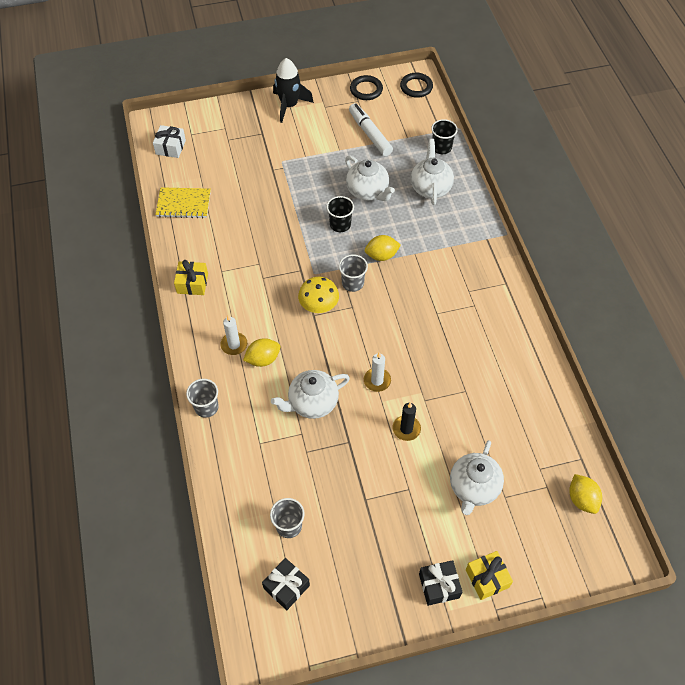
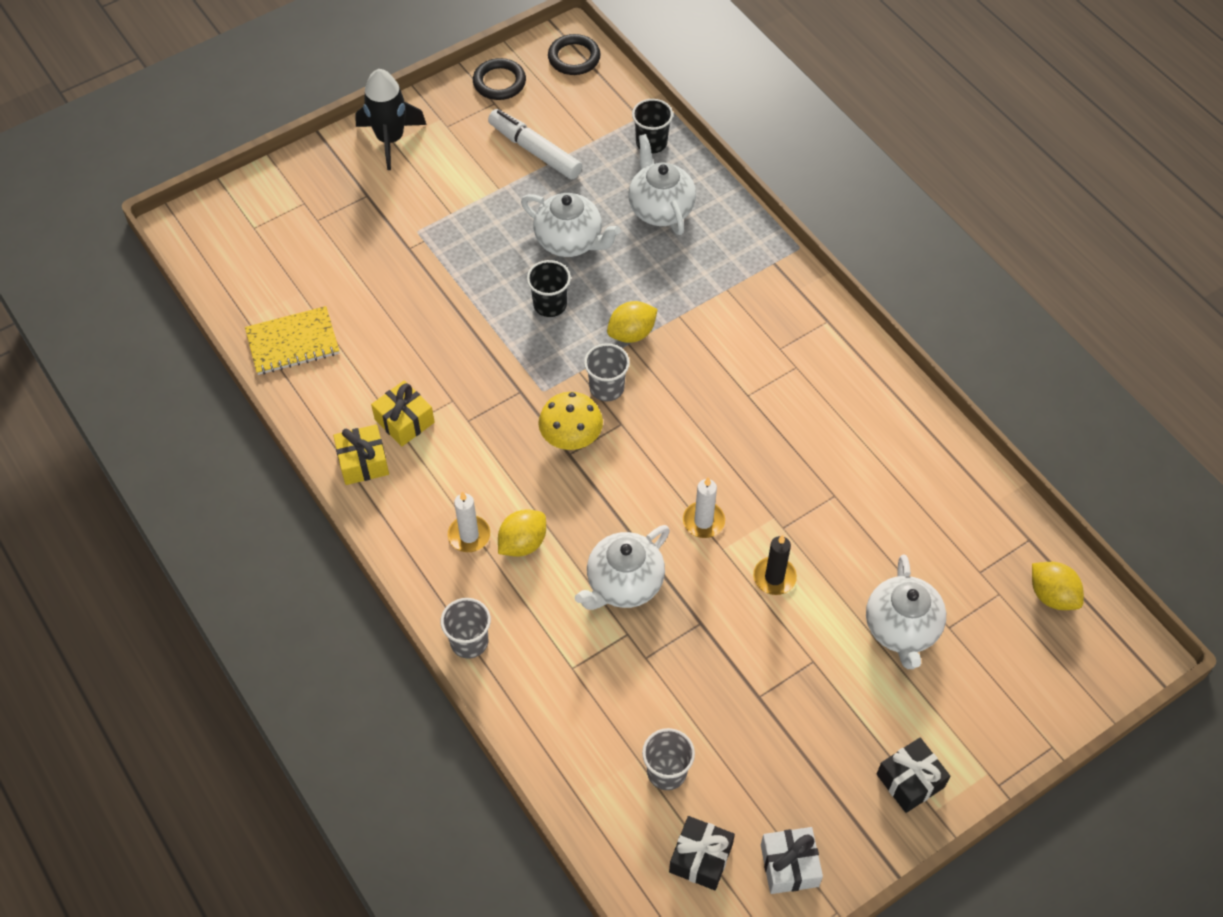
camera: 20 degrees left, 0 degrees up
white gift [153,125,186,158] -> white gift moved to [761,827,823,894]
yellow gift [466,551,513,600] -> yellow gift moved to [371,380,434,446]

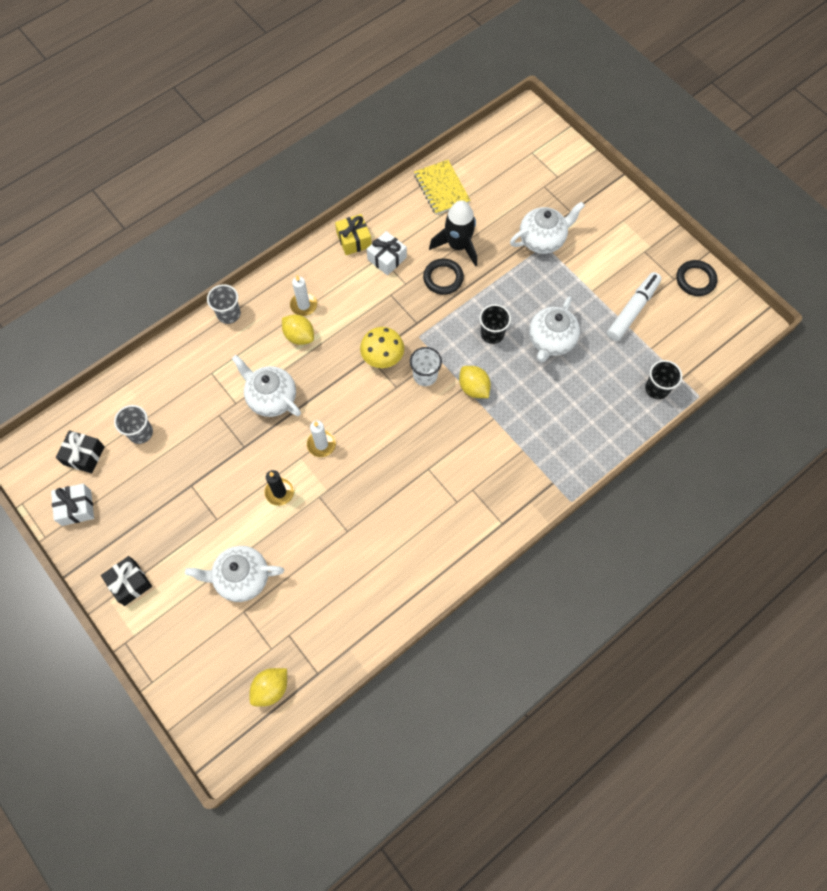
camera: 85 degrees right, 10 degrees up
black rocket [355,69,427,170] -> black rocket moved to [429,200,477,267]
yellow gift [371,380,434,446] -> white gift [367,231,407,275]
black ring [548,34,601,75] -> black ring moved to [423,258,464,295]
grey cup [584,343,630,401] -> white cup [410,347,442,386]
white teapot [628,134,696,235] -> white teapot moved to [510,202,585,254]

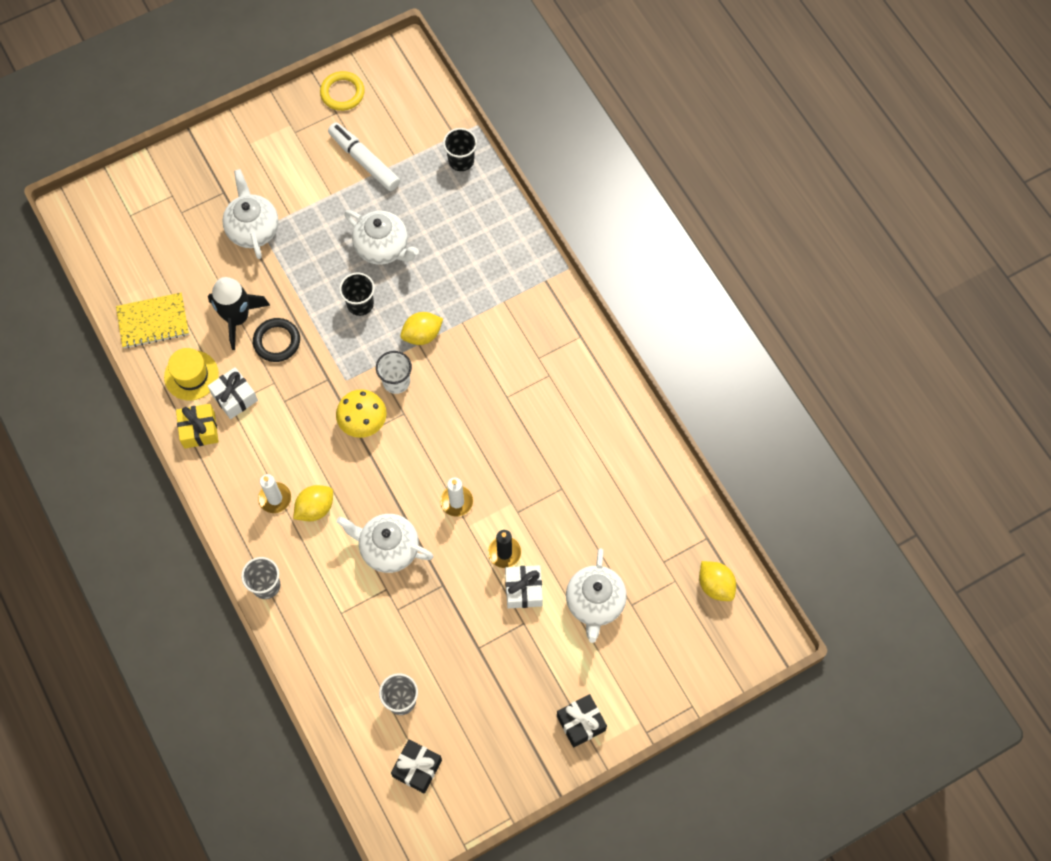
camera: 80 degrees left, 0 degrees up
white gift [51,484,94,526] -> white gift moved to [505,565,543,609]
white teapot [232,355,301,417] -> white teapot turned 60 degrees clockwise [337,514,434,573]
black ring [676,260,718,296] -> yellow ring [320,71,365,111]
none -> yellow hat [164,348,219,400]

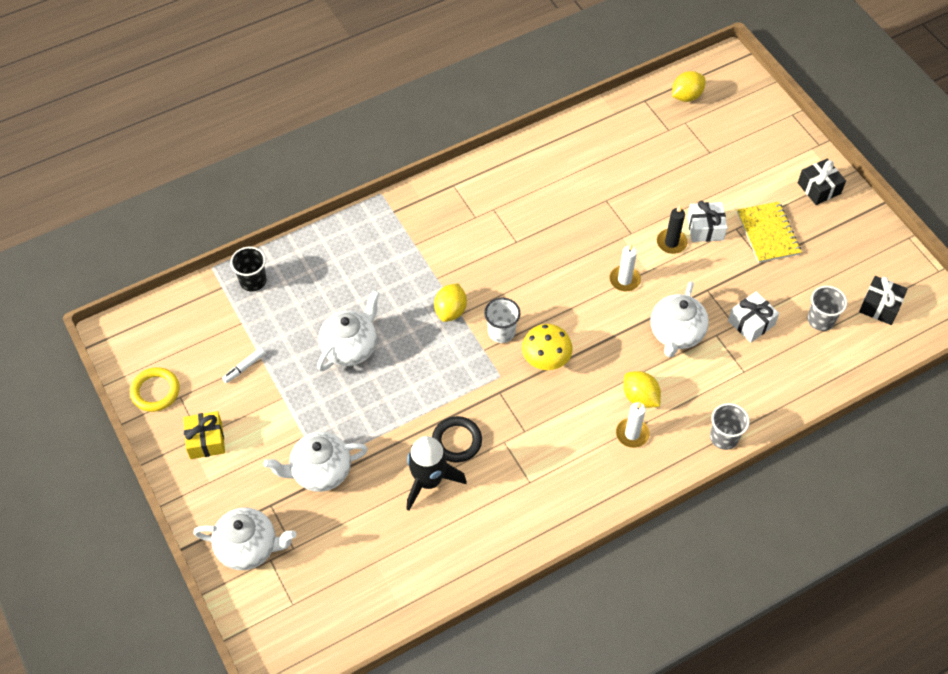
camera: 90 degrees left, 10 degrees down
yellow notebook [116,293,189,348] -> yellow notebook moved to [737,202,801,263]
yellow hat [164,348,219,400] -> none
yellow gift [176,404,219,449] -> yellow gift moved to [183,411,225,459]
white gift [208,367,258,419] -> white gift moved to [728,291,779,343]
white marker [328,122,400,191] -> white marker [222,348,265,383], size x0.50
black cup [339,272,375,316] -> none
yellow lemon [400,312,443,345] -> yellow lemon turned 45 degrees clockwise [434,283,467,322]
white teapot [566,548,627,643] -> white teapot moved to [193,508,296,570]

